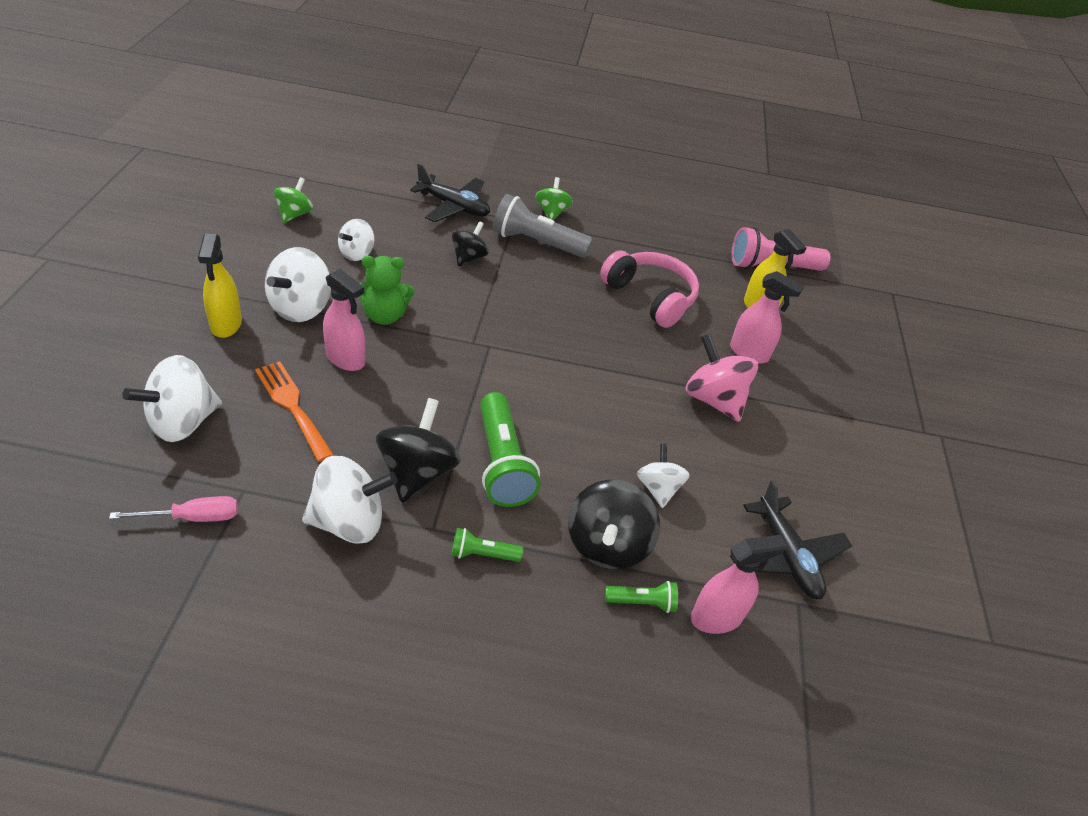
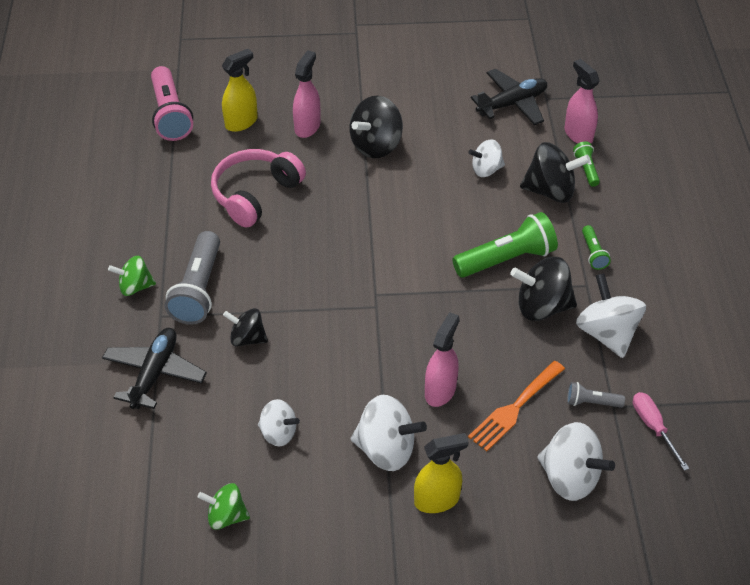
camera: 95 degrees left, 5 degrees up
green teddy bear [360,256,414,325] -> none
pink spinning top [685,334,758,422] -> black spinning top [349,96,403,158]
none -> grey flashlight [567,382,625,408]

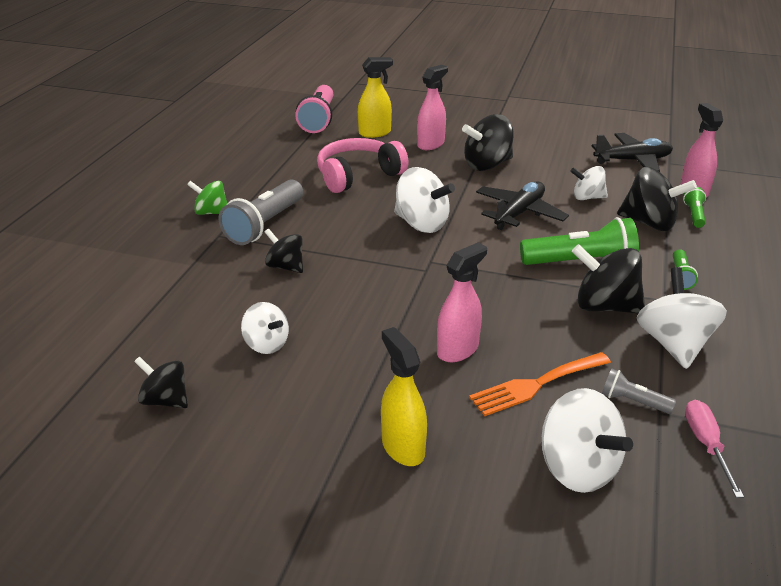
camera: 20 degrees right, 15 degrees down
black plane [102,328,207,409] -> black plane moved to [476,181,569,230]
green spinning top [198,483,250,530] -> black spinning top [134,357,188,408]
white spinning top [351,395,427,471] -> white spinning top moved to [394,167,455,233]
yellow spray bottle [414,433,469,513] -> yellow spray bottle turned 120 degrees counterclockwise [381,327,427,466]

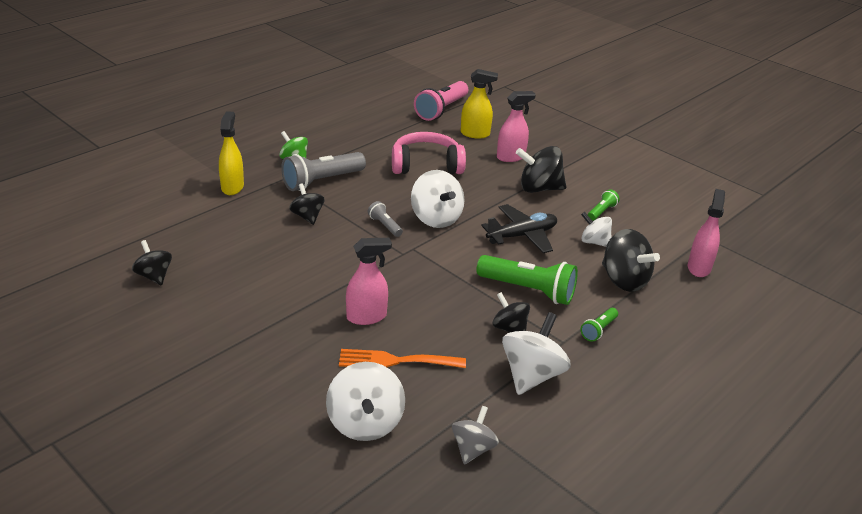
camera: 25 degrees right, 0 degrees up
white spinning top [241,302,289,354] -> none
yellow spray bottle [381,327,427,466] -> yellow spray bottle moved to [219,111,244,195]
black spinning top [572,244,645,313] -> black spinning top [492,292,530,332], size x0.62
black plane [592,133,673,172] -> none
grey flashlight [602,368,676,414] -> grey flashlight moved to [368,201,403,237]
green flashlight [683,187,706,228] -> green flashlight moved to [588,189,620,221]
pink screwdriver [685,400,744,498] -> grey spinning top [452,406,499,465]

